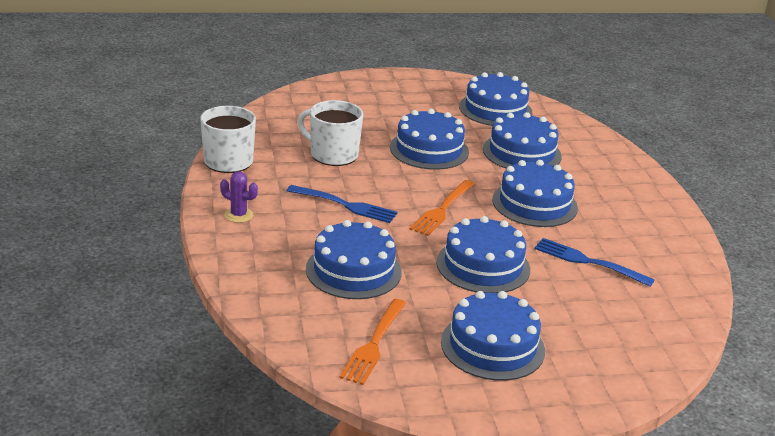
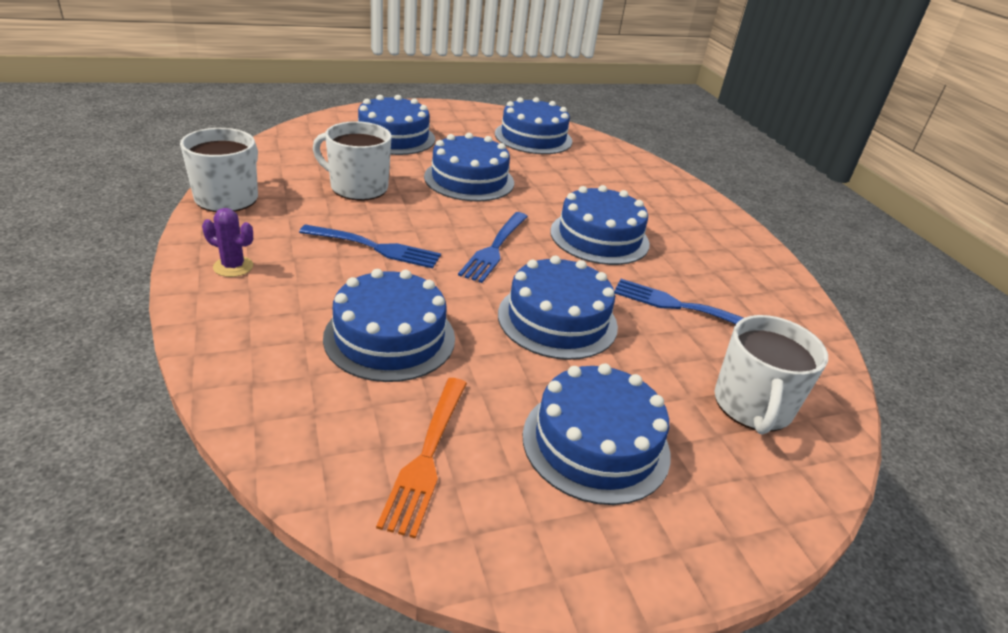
camera: 10 degrees left, 5 degrees up
orange fork [409,180,475,236] -> blue fork [458,212,528,283]
blue cake [483,112,562,169] -> blue cake moved to [358,95,435,155]
none -> white mug [714,315,828,435]

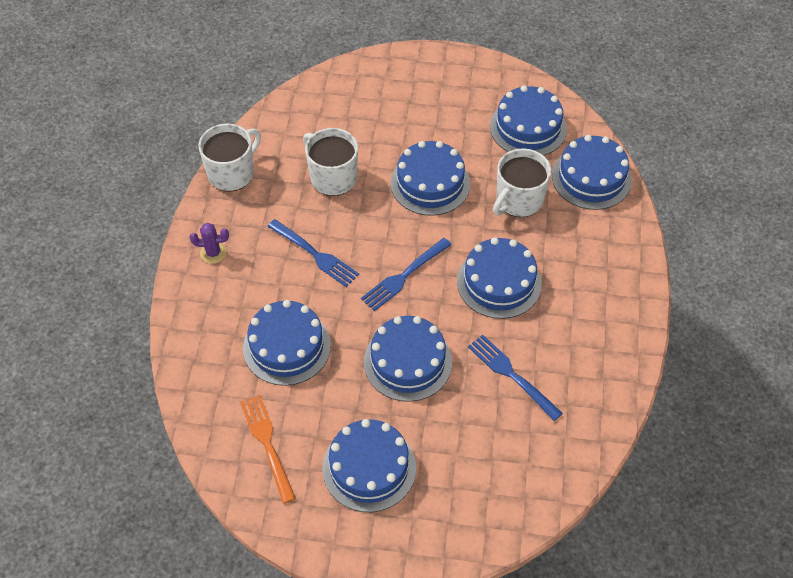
camera: 30 degrees right, 20 degrees up
purple cactus [202,208,253,277] -> purple cactus turned 45 degrees counterclockwise [190,223,229,264]
blue cake [358,95,435,155] -> blue cake moved to [552,135,632,210]
orange fork [376,378,467,538] -> orange fork turned 120 degrees clockwise [240,395,296,503]
white mug [714,315,828,435] -> white mug moved to [493,148,551,217]

